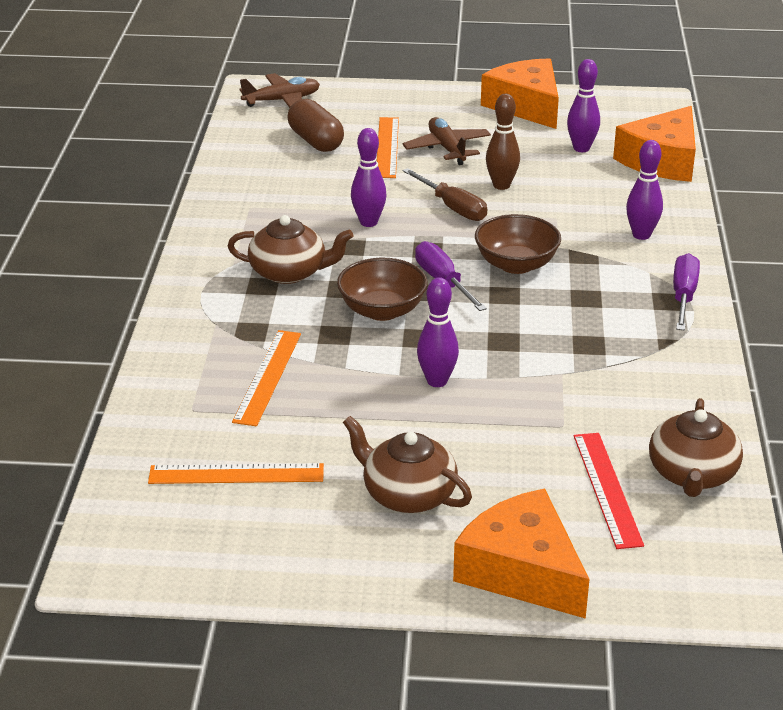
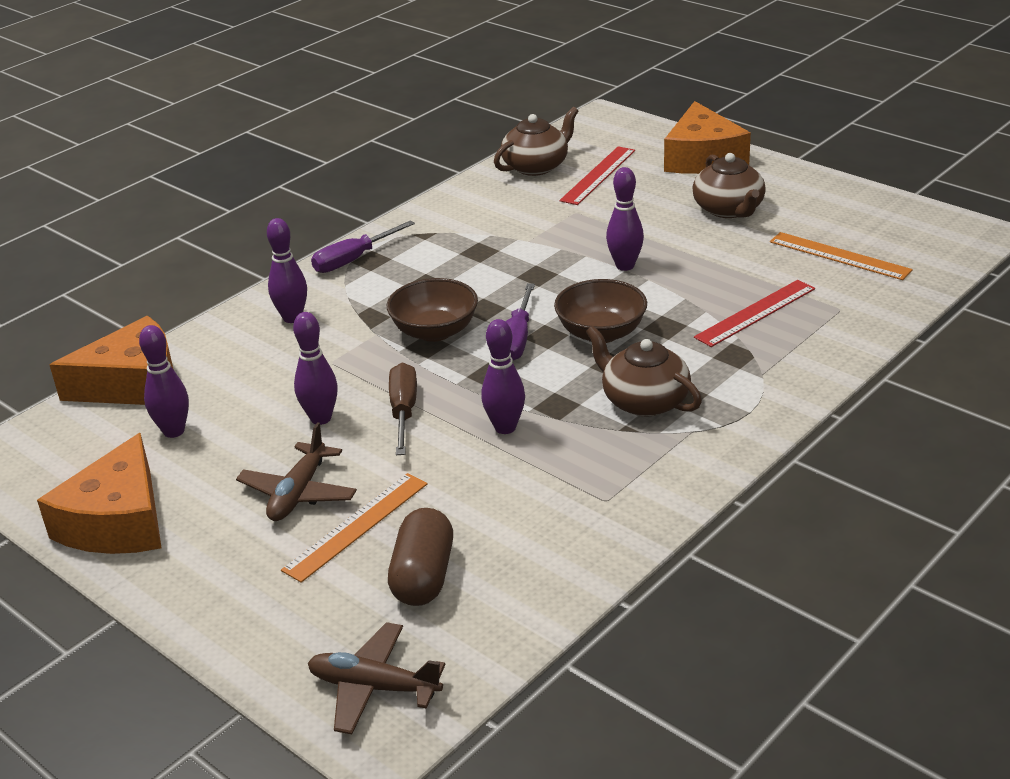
camera: 140 degrees left, 0 degrees up
orange ruler [232,330,301,426] -> red ruler [694,280,815,347]
brown bowling pin [486,94,520,190] -> purple bowling pin [293,312,338,425]

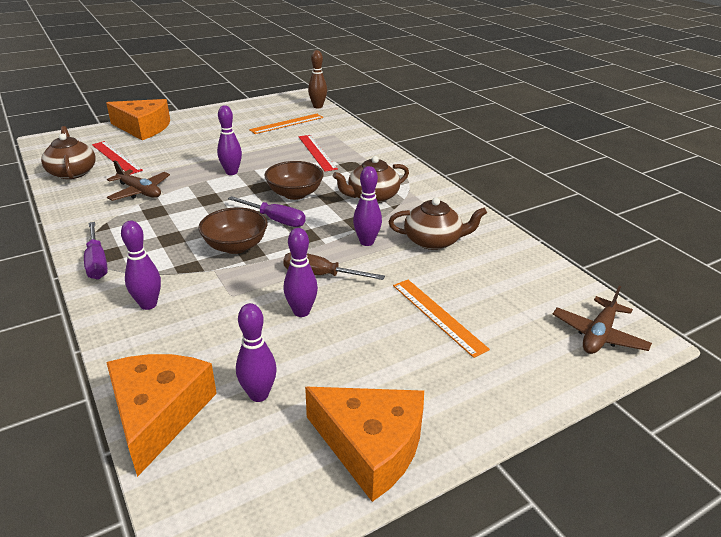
camera: 75 degrees left, 0 degrees up
brown plane [236,422,357,521] -> brown plane moved to [107,160,170,201]
brown capsule [388,508,453,606] -> none
brown teapot [692,153,766,218] -> brown teapot moved to [389,197,487,250]
none -> brown bowling pin [308,50,327,108]

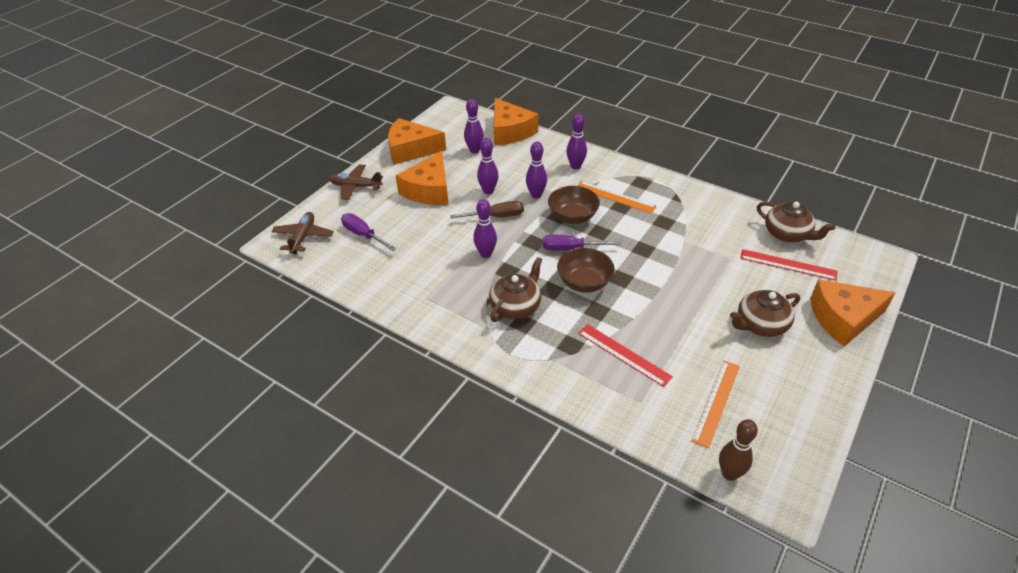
camera: 155 degrees right, 10 degrees up
purple screwdriver [84,222,108,280] -> purple screwdriver moved to [341,213,397,251]
brown plane [107,160,170,201] -> brown plane moved to [329,164,383,200]
purple bowling pin [217,105,242,175] -> purple bowling pin moved to [526,141,547,198]
brown teapot [389,197,487,250] -> brown teapot moved to [730,290,800,337]
orange ruler [393,280,490,358] -> orange ruler moved to [577,181,657,214]
none -> orange cheese [396,151,448,205]

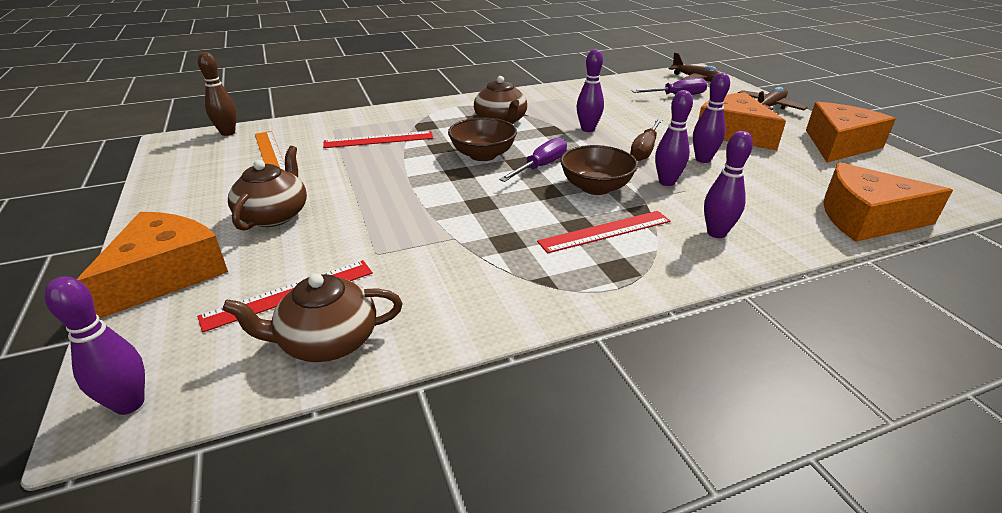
camera: 125 degrees right, 10 degrees down
purple bowling pin [464,99,484,153] -> purple bowling pin moved to [45,276,145,415]
orange ruler [577,181,657,214] -> red ruler [537,211,671,253]

